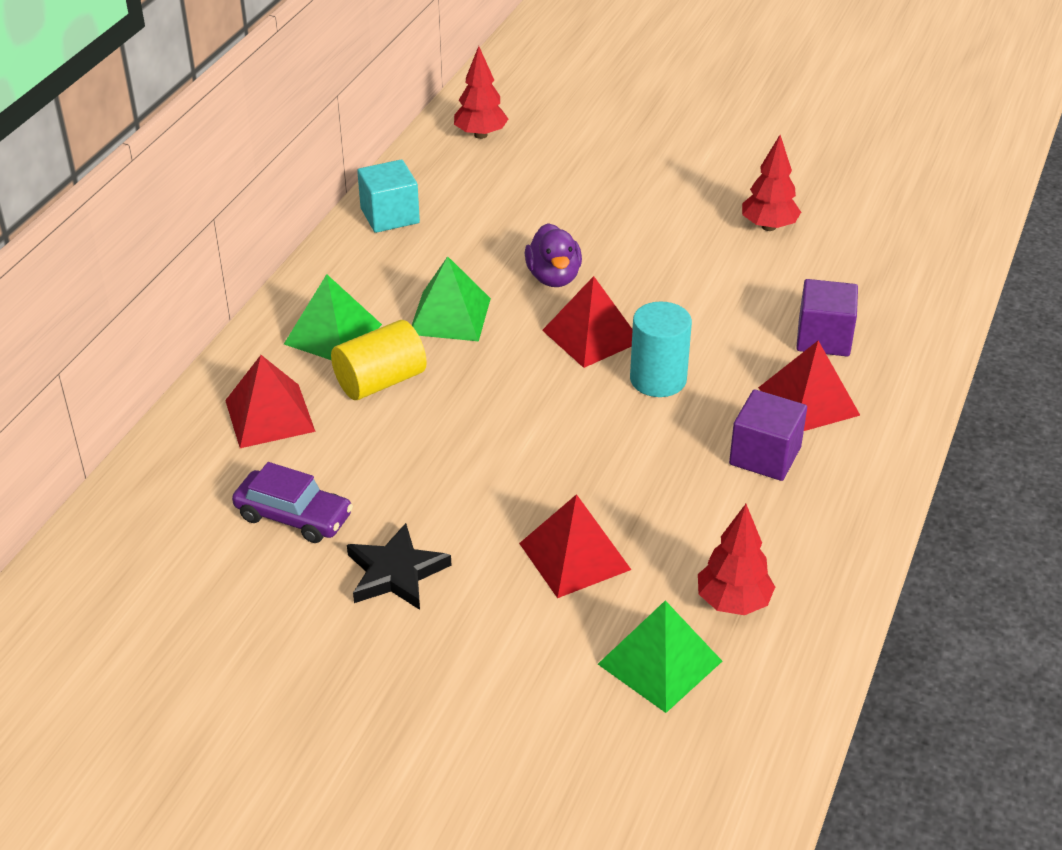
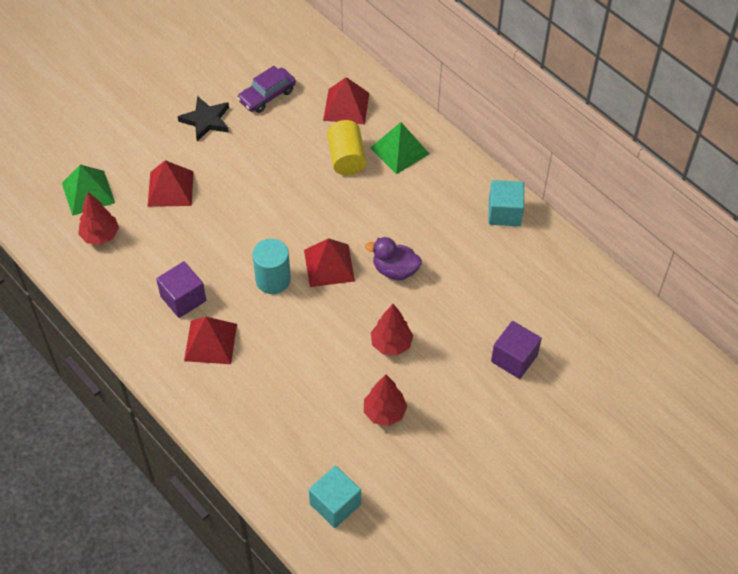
camera: 115 degrees right, 15 degrees up
green pyramid [412,256,491,341] -> none
red tree [454,46,508,139] -> red tree moved to [371,304,413,355]
purple cube [796,279,858,356] -> purple cube moved to [491,321,542,379]
none -> turquoise cube [309,466,361,528]

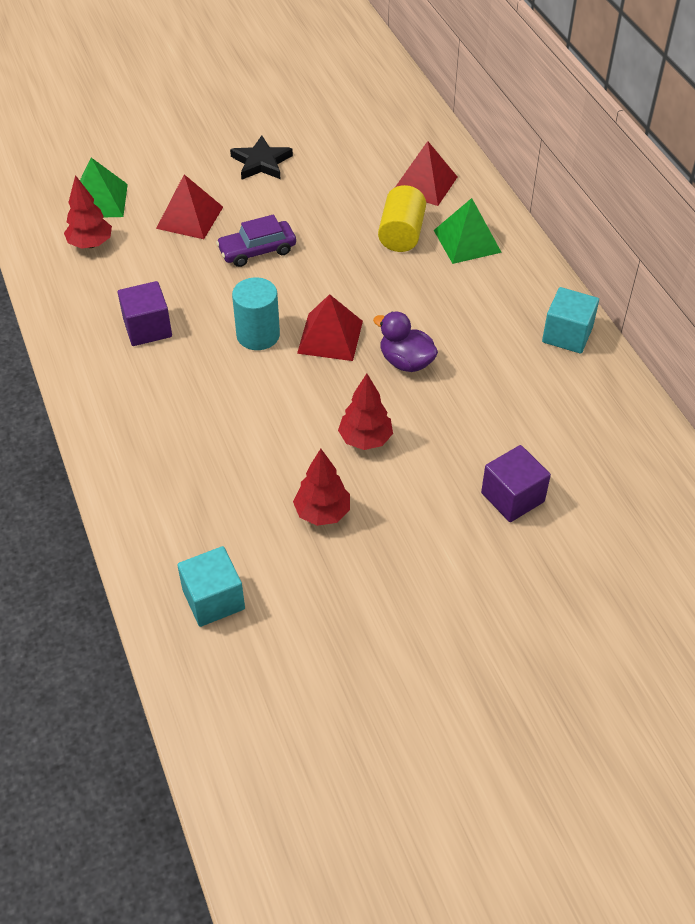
camera: 20 degrees right, 5 degrees down
red pyramid [184,317,237,364] -> none
purple car [237,66,296,113] -> purple car moved to [216,214,296,267]

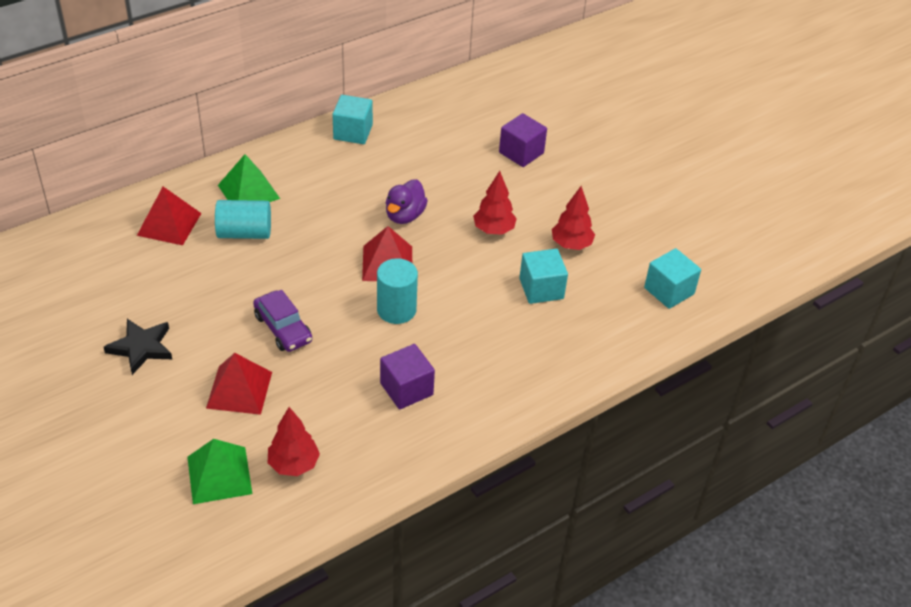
camera: 105 degrees left, 5 degrees down
yellow cylinder [378,185,426,252] -> turquoise cylinder [215,200,271,239]
none -> turquoise cube [519,249,568,304]

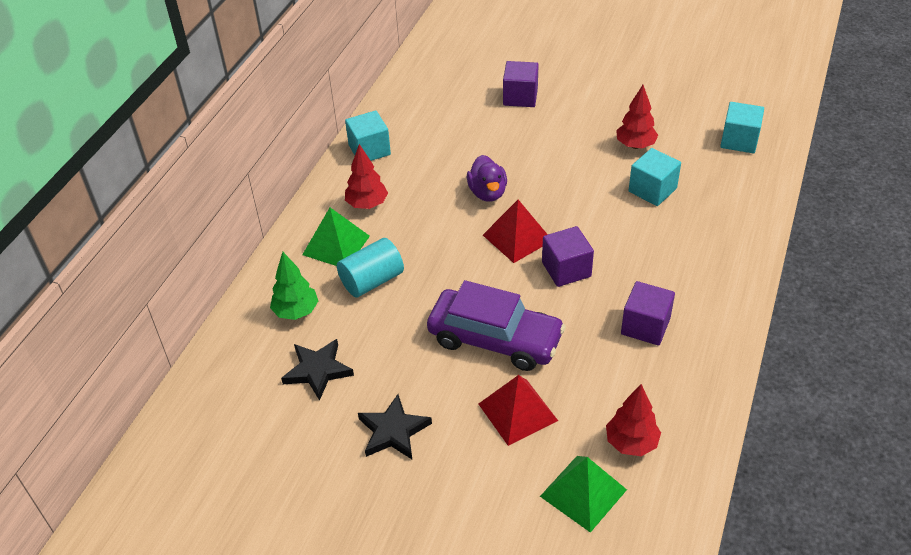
camera: 30 degrees left, 0 degrees up
red pyramid [137,187,202,245] -> green tree [270,252,318,320]
purple car [253,290,312,352] -> purple car [427,280,566,371], size x1.65
turquoise cylinder [377,258,418,324] -> purple cube [542,226,594,287]
red tree [473,171,517,235] -> red tree moved to [345,144,388,209]
none -> black star [281,339,354,401]

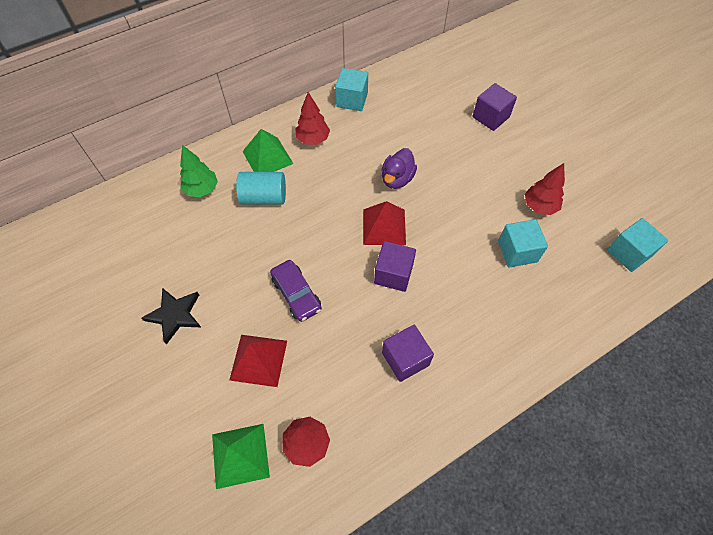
camera: 35 degrees right, 15 degrees up
black star [281,339,354,401] -> none
purple car [427,280,566,371] -> purple car [270,260,322,322], size x0.60

